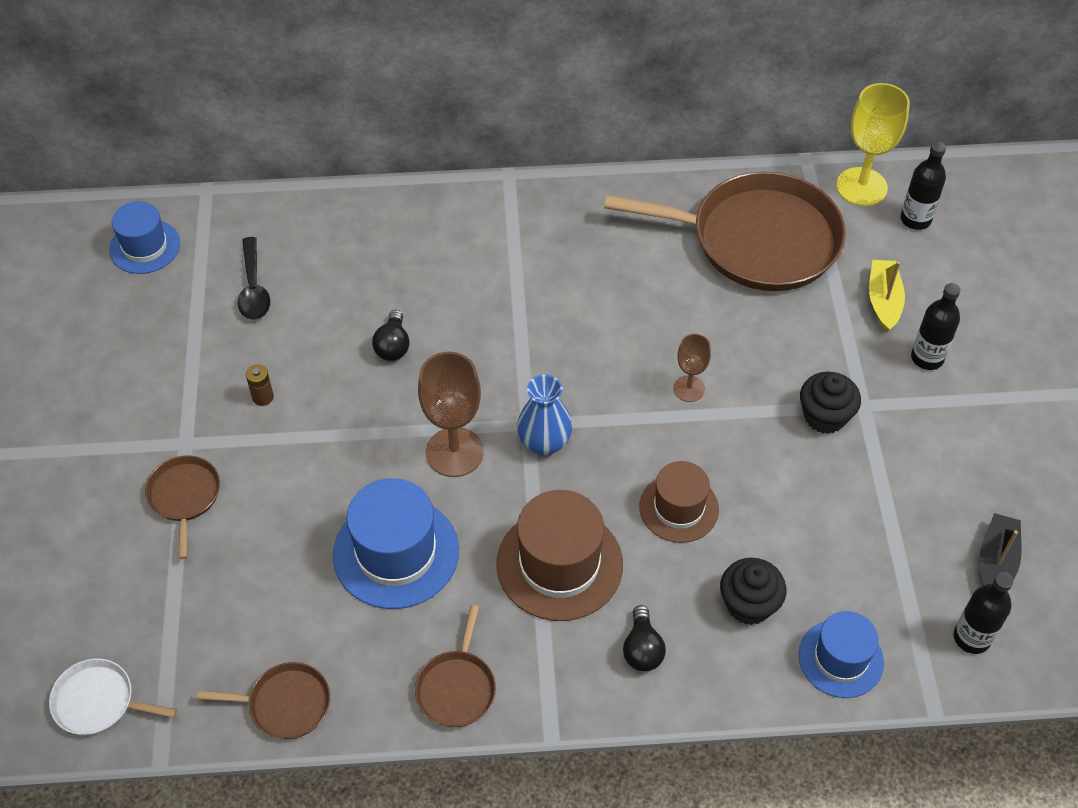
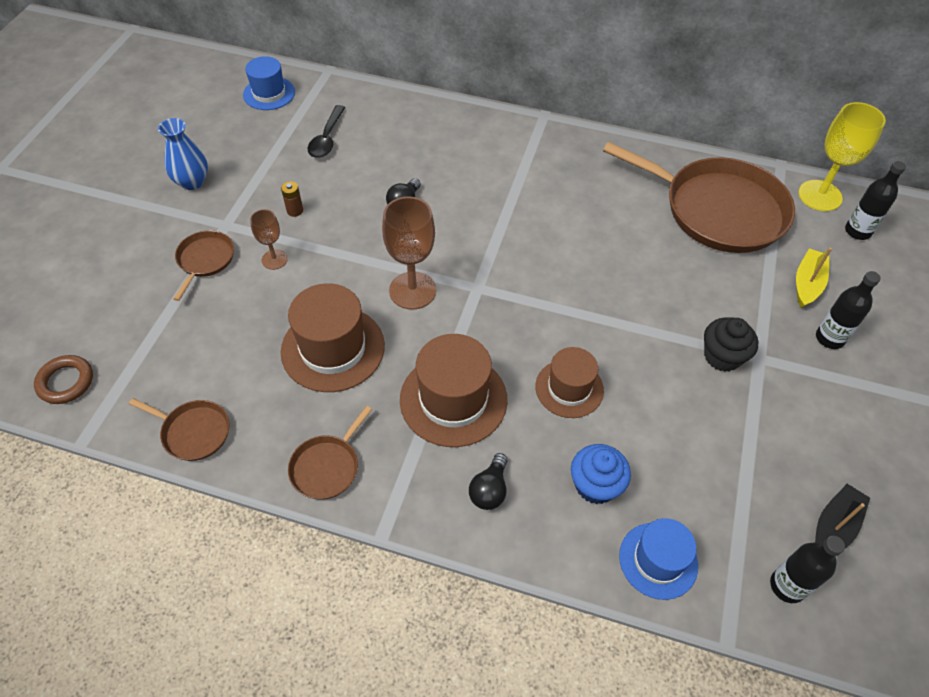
camera: 20 degrees right, 0 degrees up
white pan [49,658,177,735] -> brown ring [34,355,93,404]
blue hat [333,478,459,609] -> brown hat [281,283,385,392]
blue vase [517,375,572,456] -> blue vase moved to [158,118,208,190]
brown goblet [673,334,711,402] -> brown goblet moved to [250,209,288,270]
black cupcake [720,558,786,625] -> blue cupcake [571,444,631,504]

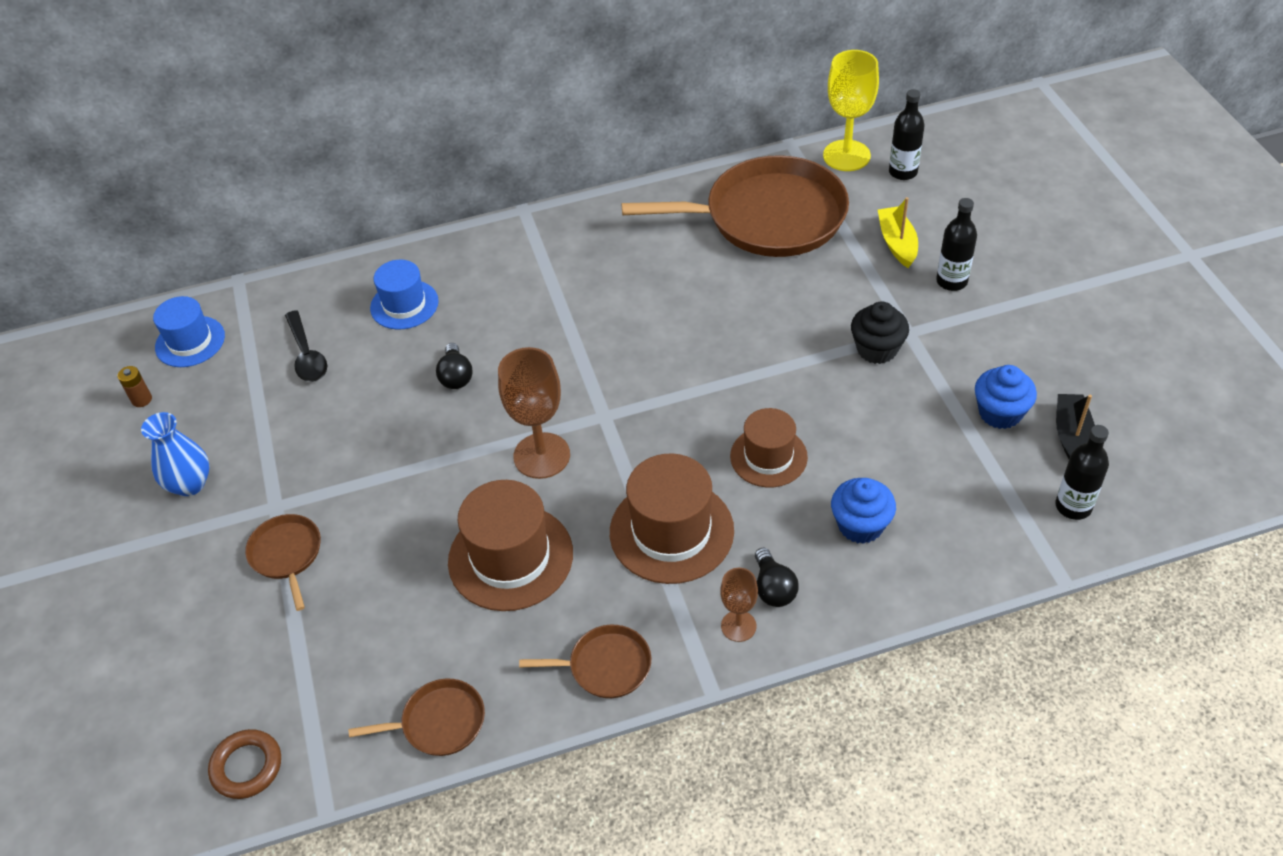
camera: 30 degrees left, 5 degrees down
brown goblet [250,209,288,270] -> brown goblet moved to [720,568,758,642]
brown battery [281,181,303,217] -> brown battery moved to [118,366,152,407]
brown pan [288,406,372,500] -> brown pan turned 90 degrees counterclockwise [519,625,651,698]
blue hat [619,518,698,600] -> blue hat moved to [370,260,438,329]
none -> blue cupcake [975,365,1037,429]

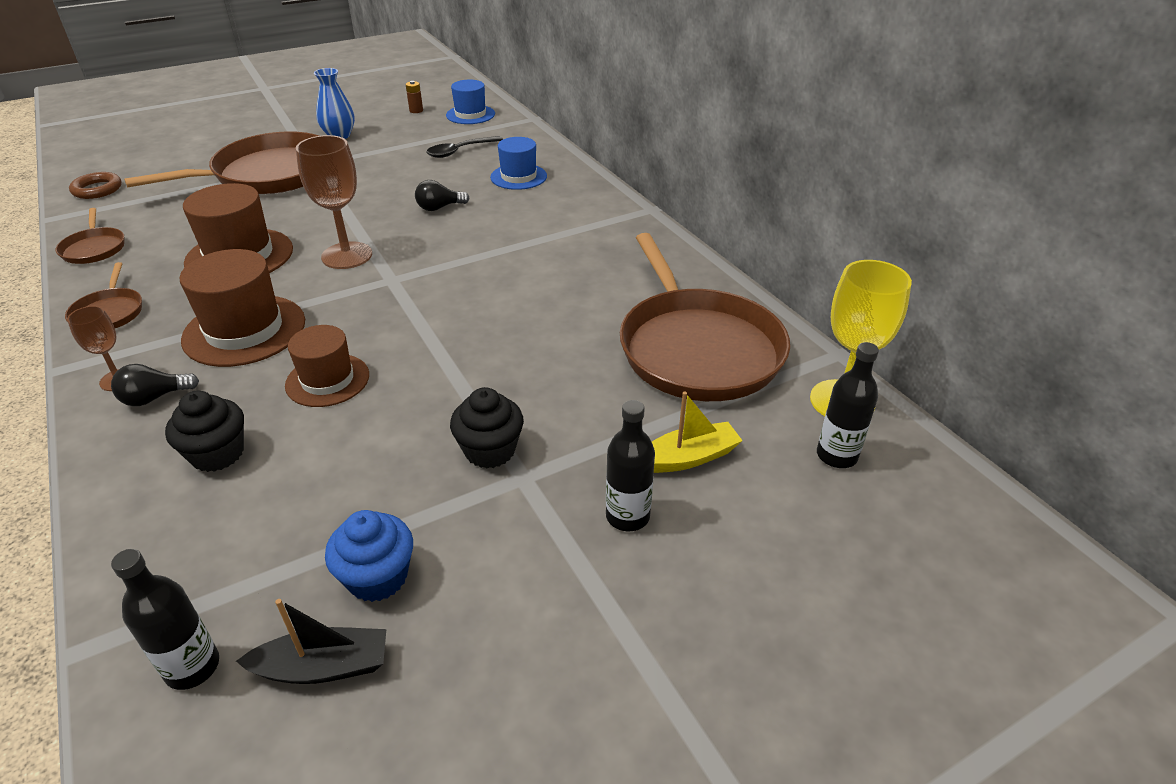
camera: 75 degrees right, 10 degrees down
brown pan [245,514,321,611] -> brown pan [124,132,319,194], size x2.25
blue cupcake [831,478,896,544] -> black cupcake [165,391,244,472]

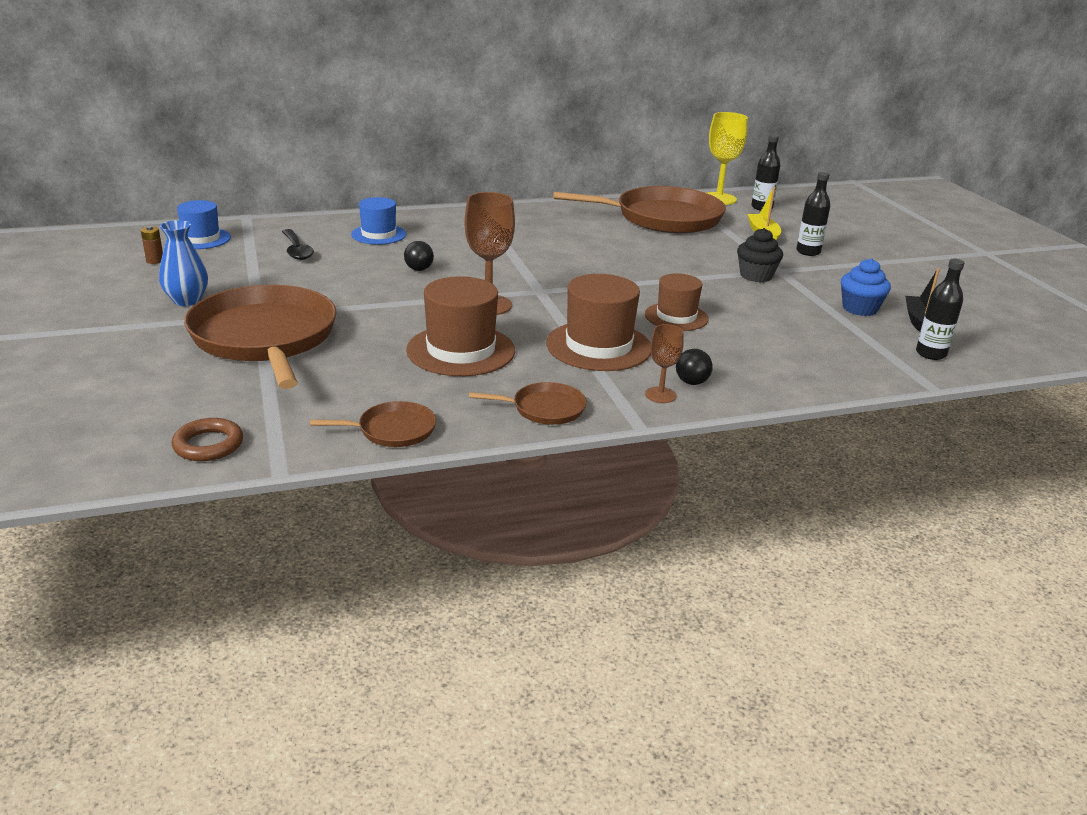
camera: 80 degrees left, 10 degrees down
black cupcake [165,391,244,472] -> none

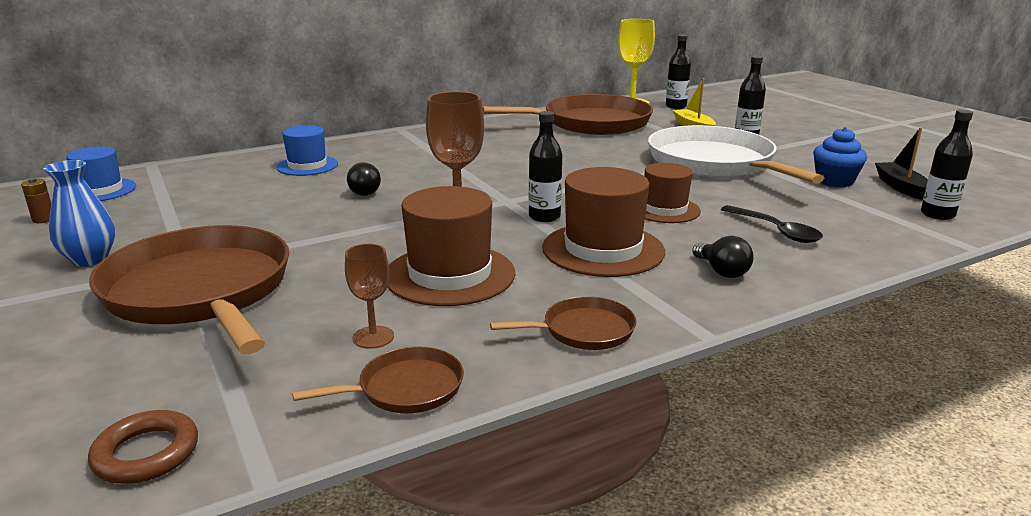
camera: 10 degrees left, 5 degrees down
black spoon [282,229,314,260] -> black spoon moved to [721,205,823,243]
brown goblet [645,324,684,403] -> brown goblet moved to [345,244,394,349]
black cupcake [737,228,783,282] -> white pan [648,125,824,184]
none -> black bottle [529,111,562,222]

